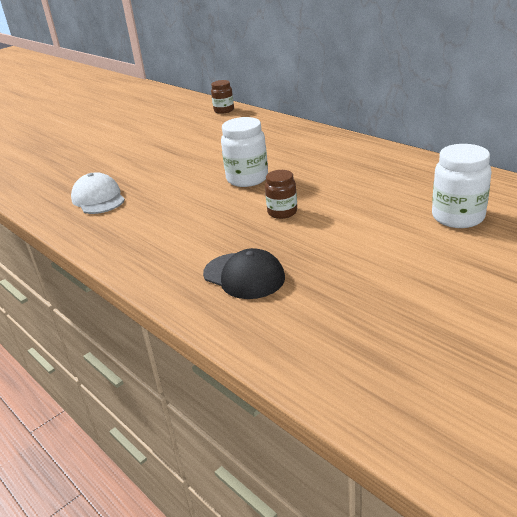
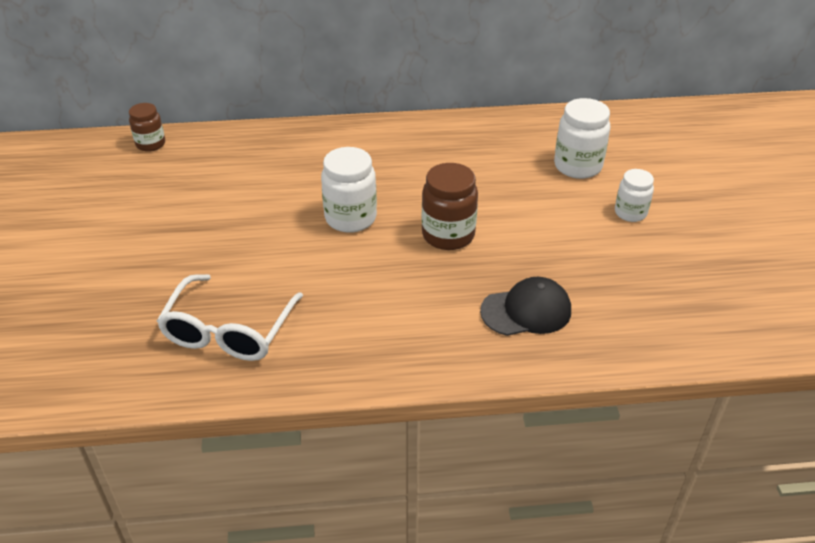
camera: 55 degrees left, 10 degrees up
white cap [71,172,125,214] -> white glasses [157,274,303,361]
brown jar [265,170,297,219] -> brown jar [422,163,478,250], size x1.58
none -> white jar [615,169,654,222]

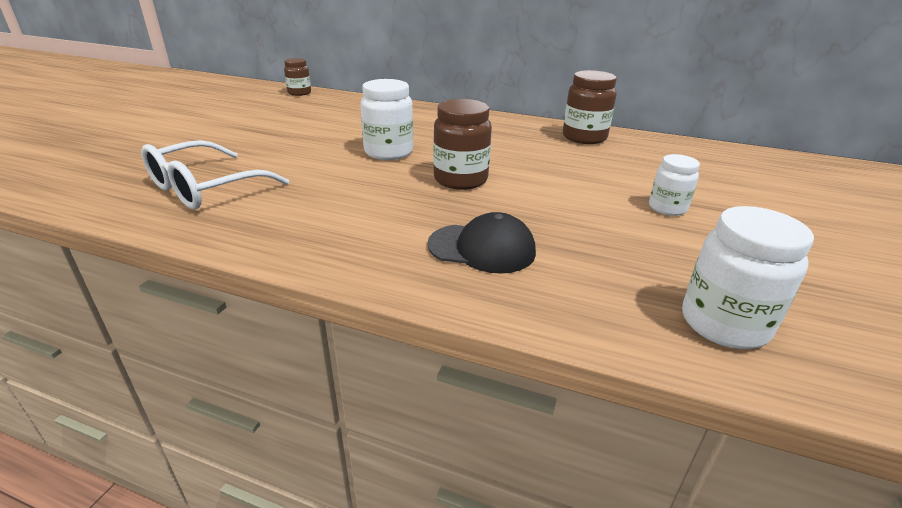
camera: 25 degrees right, 10 degrees down
white jar [554,98,610,179] -> white jar moved to [682,206,814,349]
none -> brown jar [563,70,617,144]

